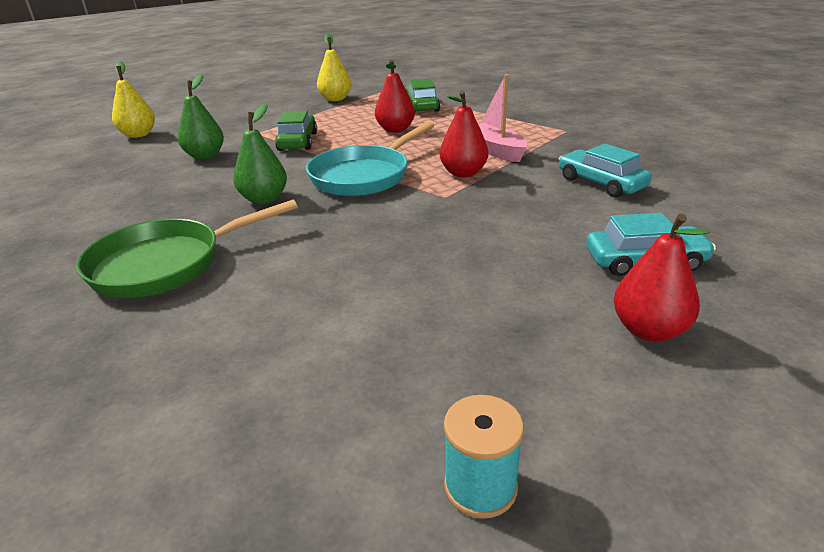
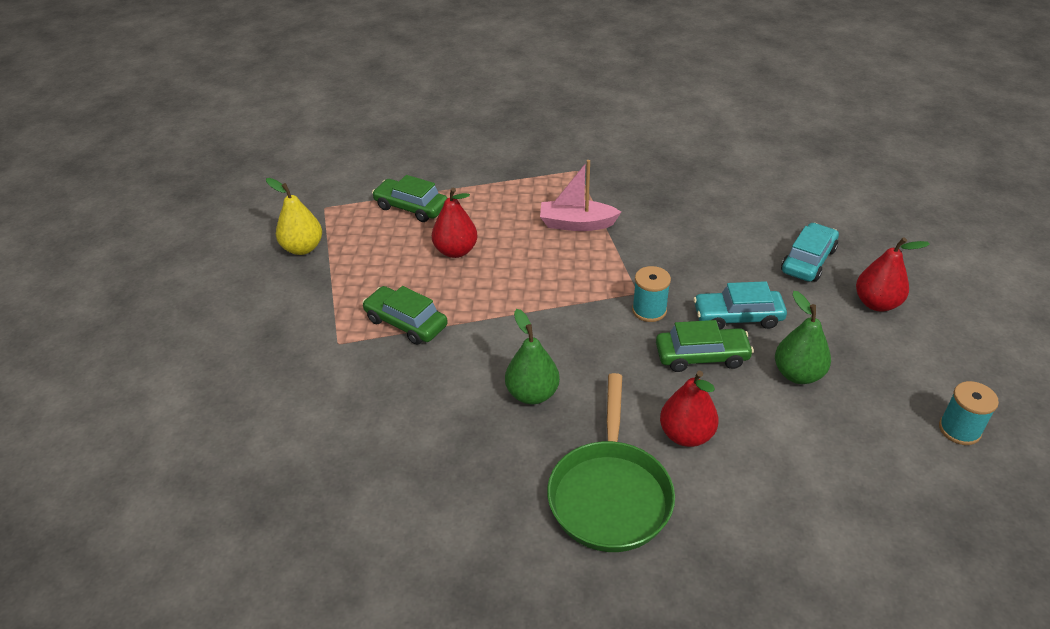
camera: 55 degrees left, 10 degrees up
yellow pear [112,61,155,138] -> none
green pear [178,74,224,159] -> green pear moved to [775,291,831,384]
turquoise pan [306,121,434,196] -> none
red pear [440,91,488,177] -> red pear moved to [660,371,719,447]
turquoise car [559,144,652,197] -> turquoise car moved to [693,281,787,330]
none -> turquoise spool [632,266,671,322]
none -> green car [656,320,754,372]

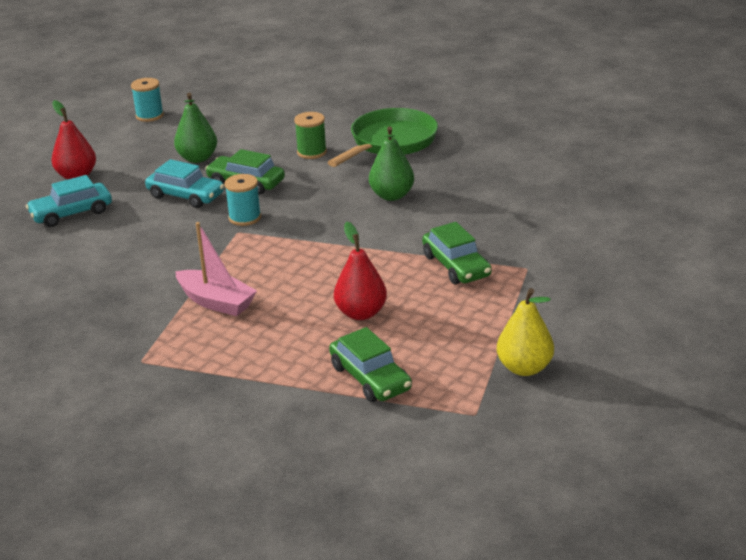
camera: 150 degrees left, 10 degrees down
red pear [660,371,719,447] -> green spool [294,112,327,159]

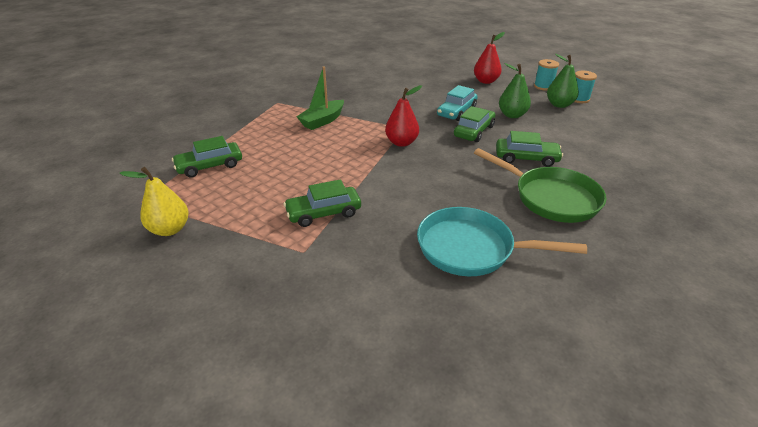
camera: 95 degrees right, 5 degrees up
turquoise car [26,175,112,227] -> none
pink boat [175,222,257,316] -> green boat [296,66,344,130]
turquoise spool [225,174,261,226] -> turquoise spool moved to [534,59,559,91]
green spool [294,112,327,159] -> green car [496,131,563,167]
red pear [334,222,387,320] -> red pear moved to [385,85,422,147]
green pear [369,126,414,201] -> green pear moved to [547,54,579,108]
none -> turquoise pan [417,207,587,276]

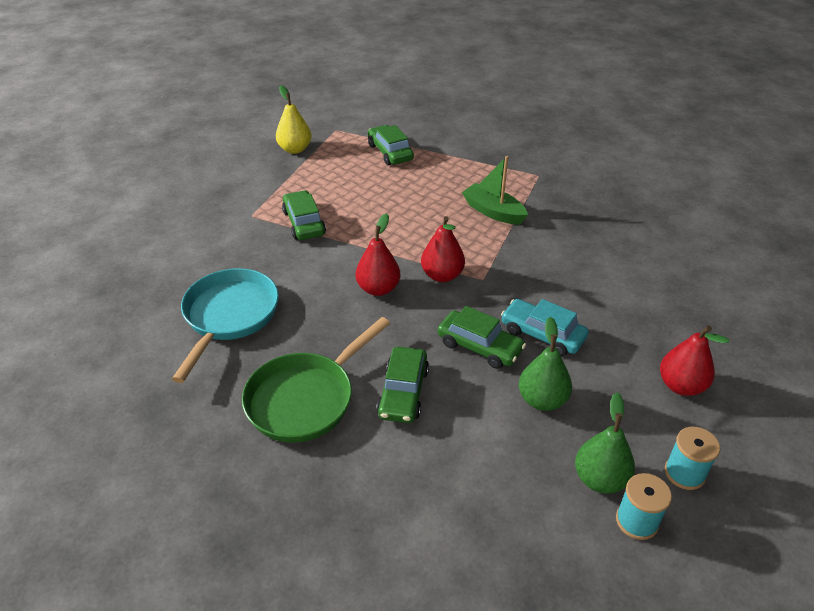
camera: 90 degrees right, 5 degrees up
none -> red pear [356,213,400,296]

